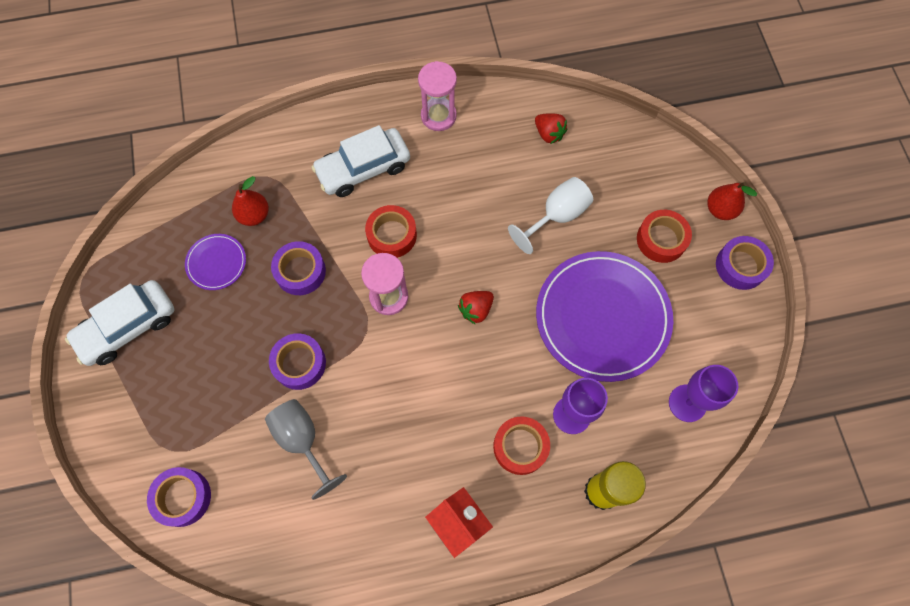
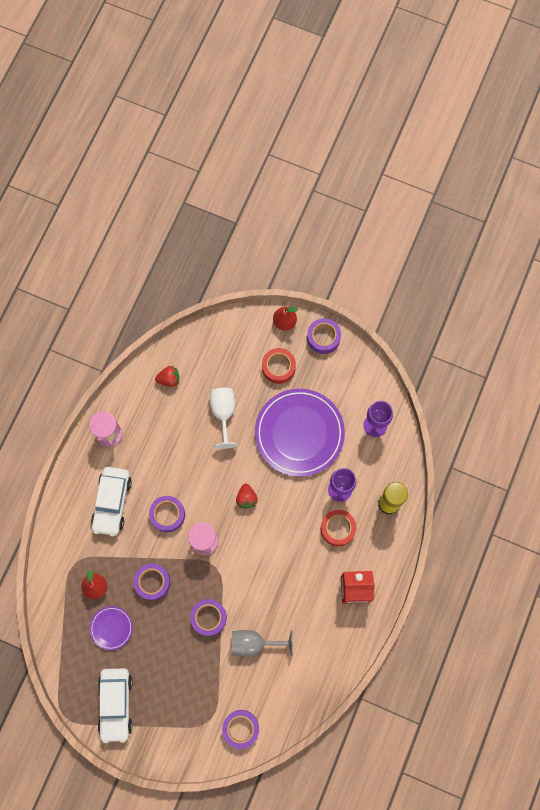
camera: 55 degrees left, 5 degrees up
red tape [365,205,417,258] -> purple tape [149,496,185,532]

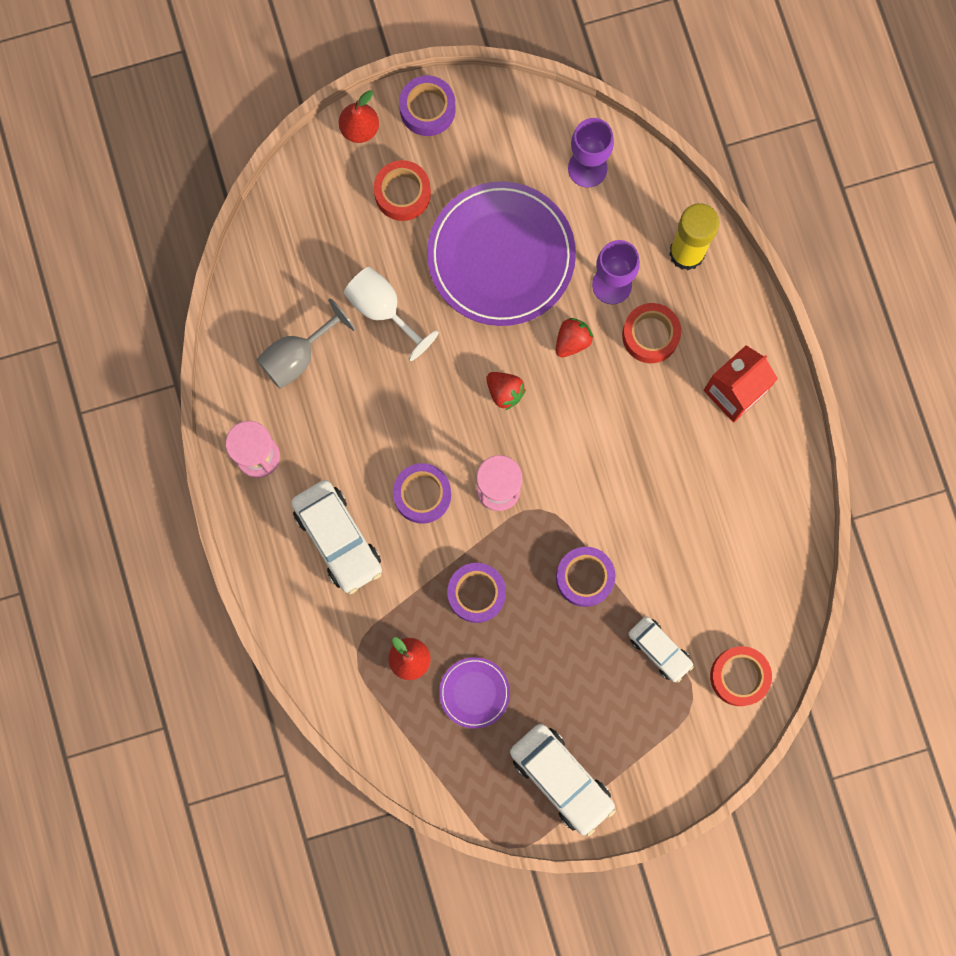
camera: 40 degrees left, 5 degrees up
red strawberry [155,366,180,387] -> red strawberry moved to [556,318,594,357]
purple tape [222,710,259,749] -> red tape [710,646,772,706]
grey goblet [232,630,293,657] -> grey goblet moved to [256,298,355,389]
none -> white car [628,616,694,683]

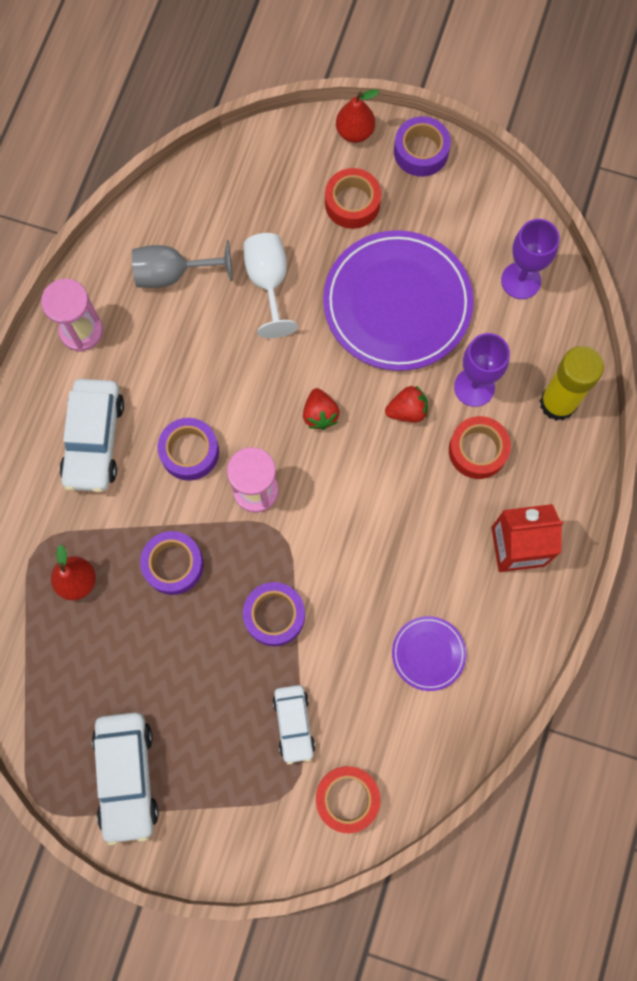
camera: 35 degrees right, 5 degrees down
purple plate [439,657,510,729] -> purple plate moved to [392,616,466,691]

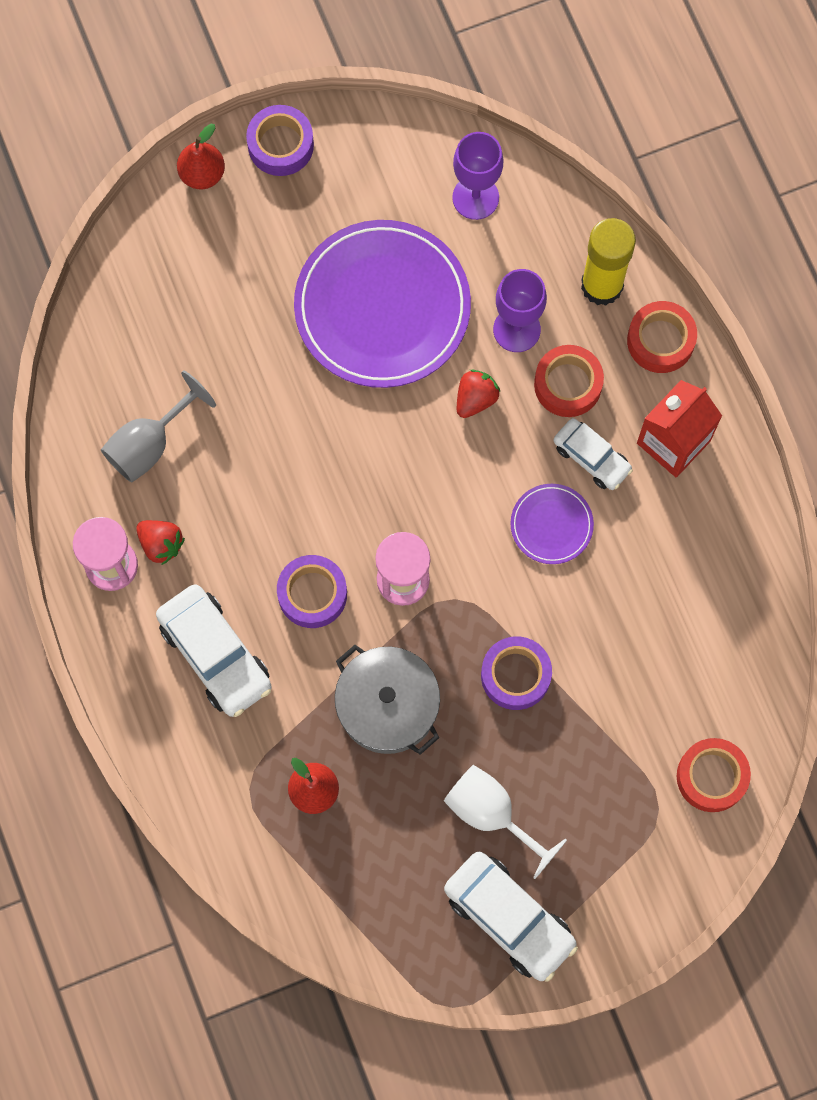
camera: 40 degrees left, 0 degrees up
purple tape [140,531,204,595] -> grey pot [335,645,440,755]
white goblet [244,233,298,338] -> white goblet moved to [444,765,567,879]
white car [273,685,315,764] -> white car moved to [554,418,633,490]
red strawberry [303,388,340,430] -> red strawberry moved to [136,520,185,565]
red tape [325,168,381,229] -> red tape moved to [627,301,697,373]
purple plate [392,616,466,691] -> purple plate moved to [510,484,594,564]

